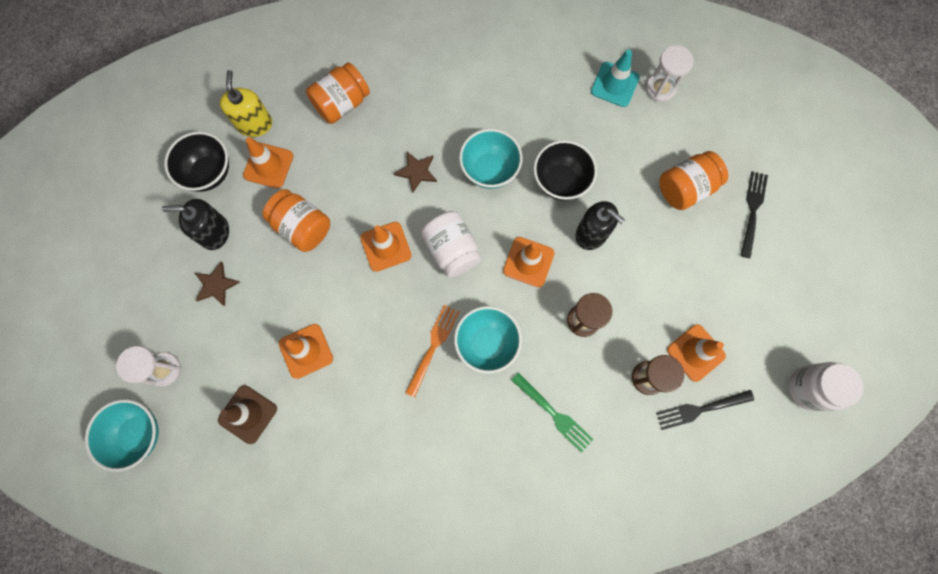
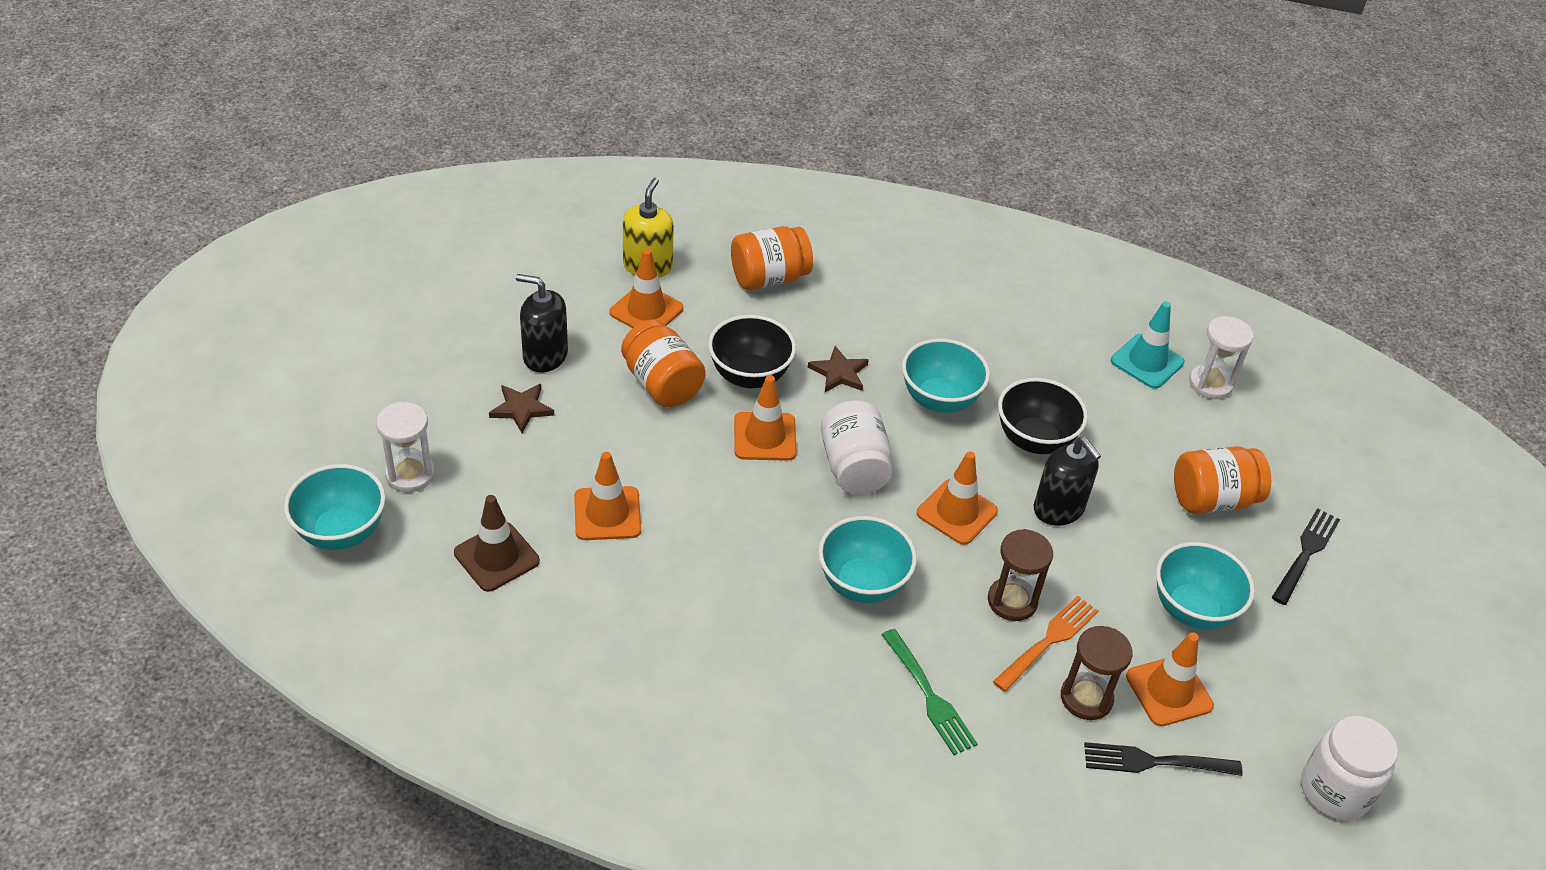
camera: 15 degrees right, 30 degrees down
black bowl [164,131,229,192] -> black bowl moved to [708,315,796,388]
orange fork [405,305,459,398] -> orange fork moved to [993,596,1098,692]
none -> turquoise bowl [1156,542,1255,629]

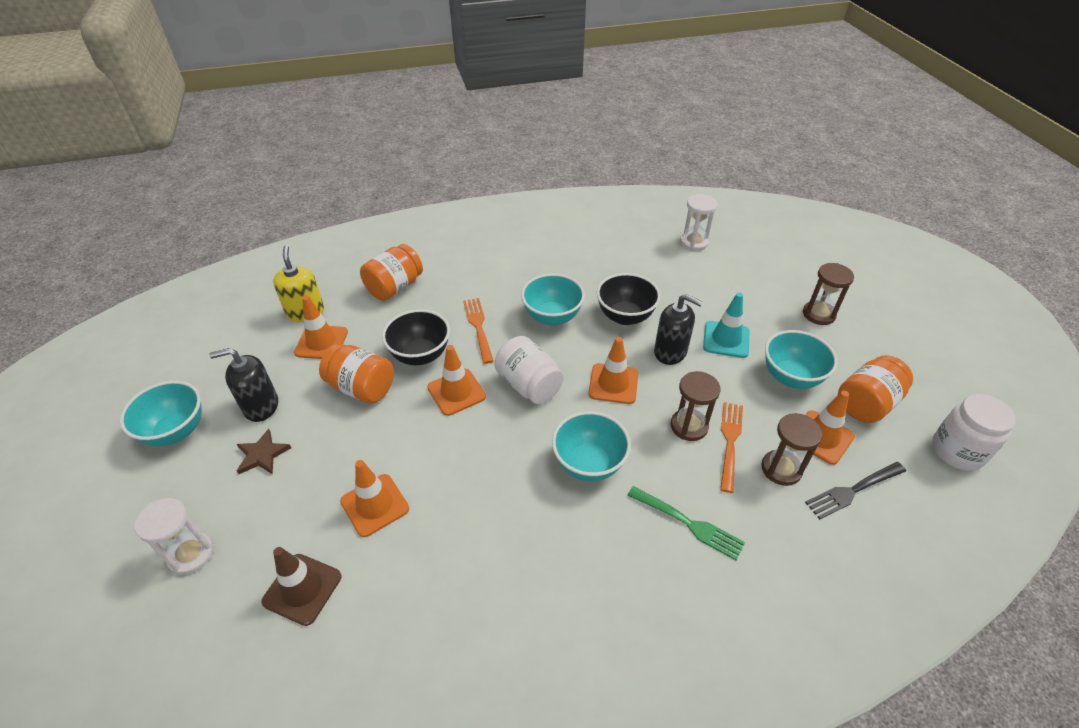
camera: 25 degrees left, 0 degrees up
turquoise bowl [284,464,386,550] -> turquoise bowl moved to [120,381,202,446]
brown star [808,346,869,392] -> orange fork [463,298,493,364]
turquoise traffic cone [1111,301,1184,389] -> turquoise traffic cone moved to [703,293,749,358]
orange jar [1174,446,1271,514] -> orange jar moved to [838,355,913,423]
black fork [1272,508,1340,605] -> brown hourglass [803,263,854,325]

